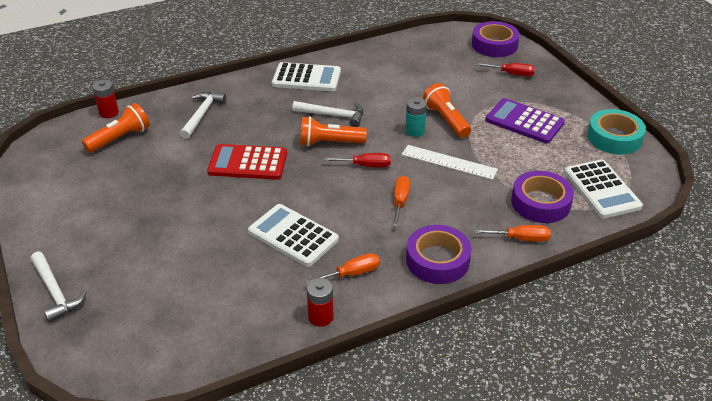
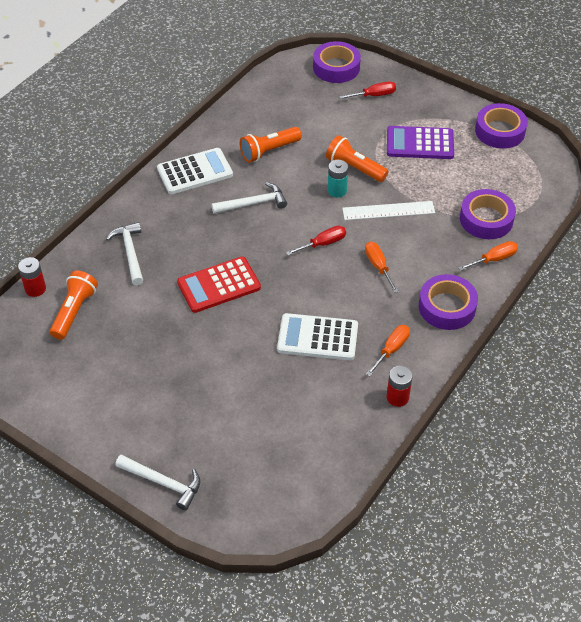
camera: 30 degrees left, 10 degrees up
orange flashlight [300,116,367,146] -> orange flashlight moved to [240,127,302,162]
white calculator [564,159,643,219] -> none
turquoise tape [587,109,646,155] -> purple tape [475,103,528,149]

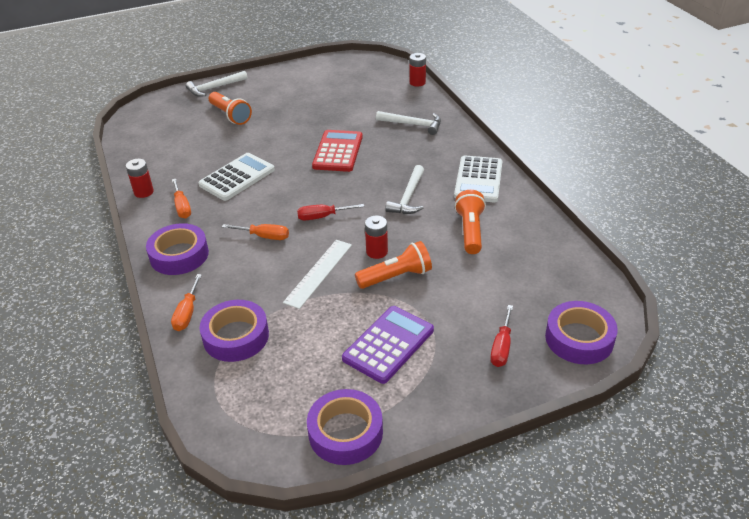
camera: 125 degrees right, 10 degrees down
orange flashlight [50,271,98,340] -> orange flashlight moved to [209,92,252,125]
red screwdriver [286,226,346,256] -> red screwdriver turned 75 degrees clockwise [297,204,364,220]
turquoise battery [328,160,348,198] -> red battery [365,215,388,259]

